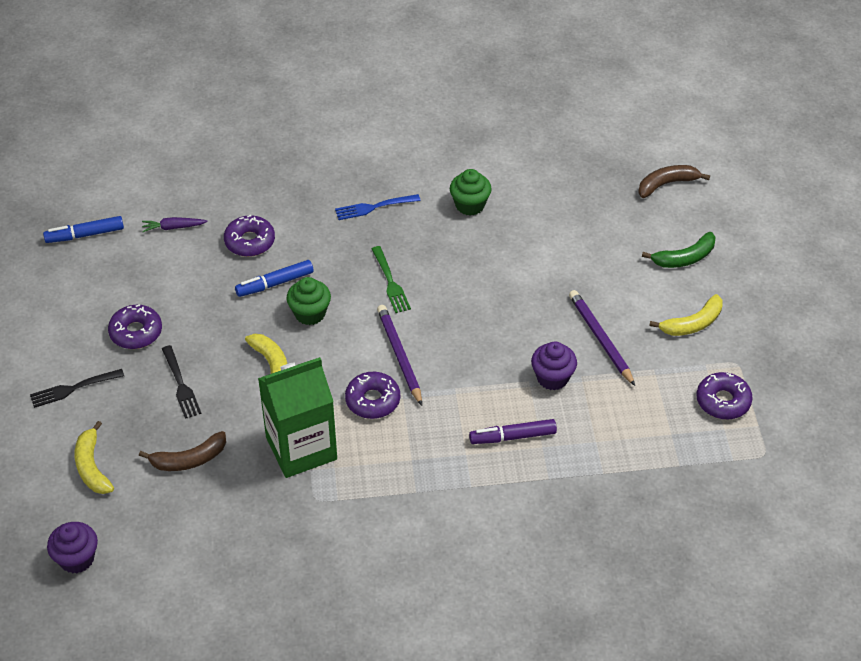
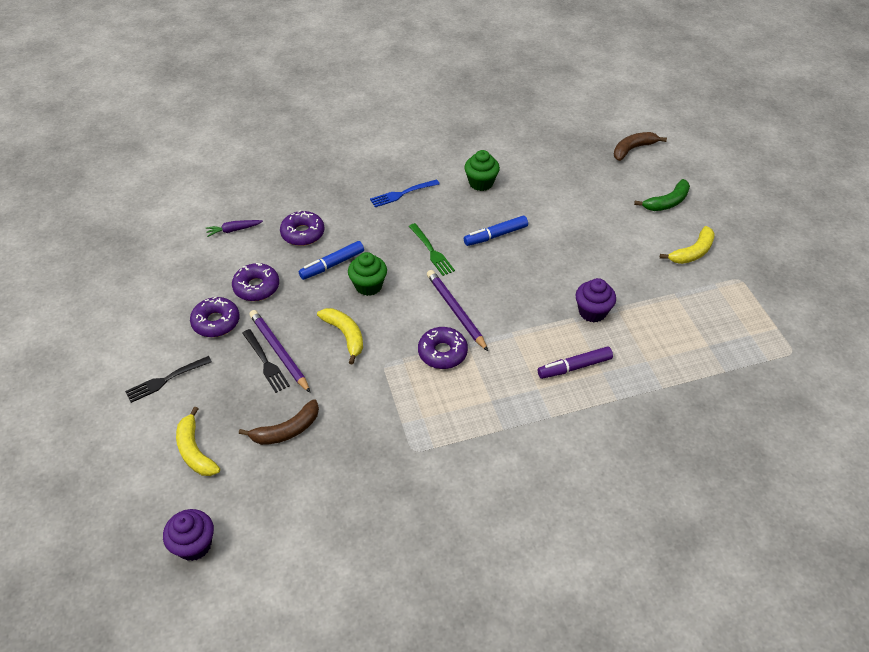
camera: 10 degrees left, 0 degrees up
blue marker [43,216,124,243] -> blue marker moved to [464,216,528,246]
green carton [258,357,337,478] -> none
purple pencil [569,290,635,386] -> purple pencil moved to [249,310,310,393]
purple donut [696,372,753,419] -> purple donut moved to [232,263,279,301]

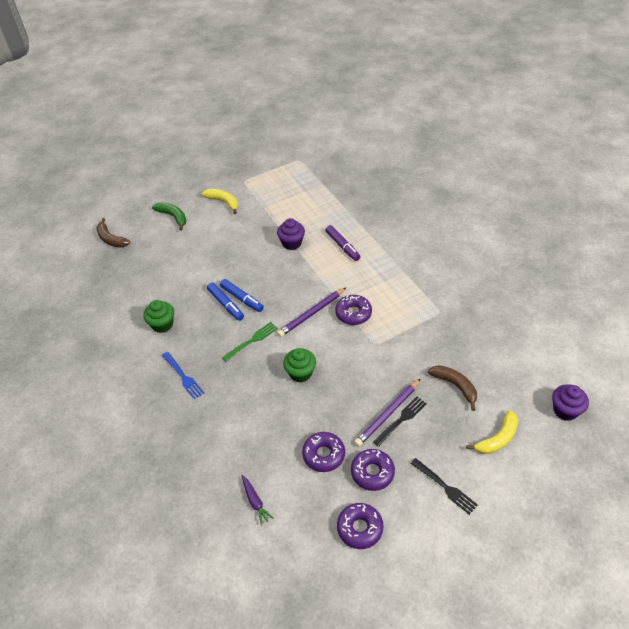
camera: 100 degrees left, 0 degrees up
purple donut [280,210,325,246] -> purple donut moved to [337,503,383,549]
blue marker [299,241,364,280] -> blue marker moved to [220,279,264,312]
yellow banana [317,308,363,365] -> none

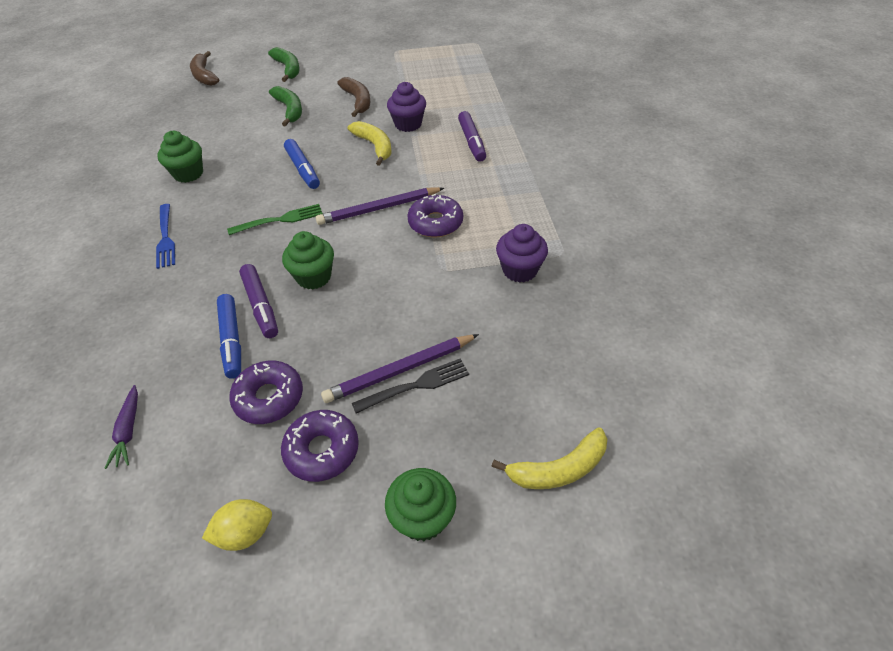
camera: 20 degrees right, 0 degrees up
yellow banana [201,189,238,214] -> yellow banana moved to [348,121,392,166]
blue marker [207,282,244,321] -> blue marker moved to [217,294,241,379]
purple donut [337,503,383,549] -> yellow lemon [202,499,272,551]
black fork [411,458,478,515] -> green cupcake [385,468,456,541]
brown banana [428,365,477,411] -> brown banana moved to [337,77,370,117]
purple cupcake [552,384,589,421] -> purple cupcake moved to [496,224,548,283]
none -> purple marker [239,264,278,338]
none -> green banana [269,86,302,127]

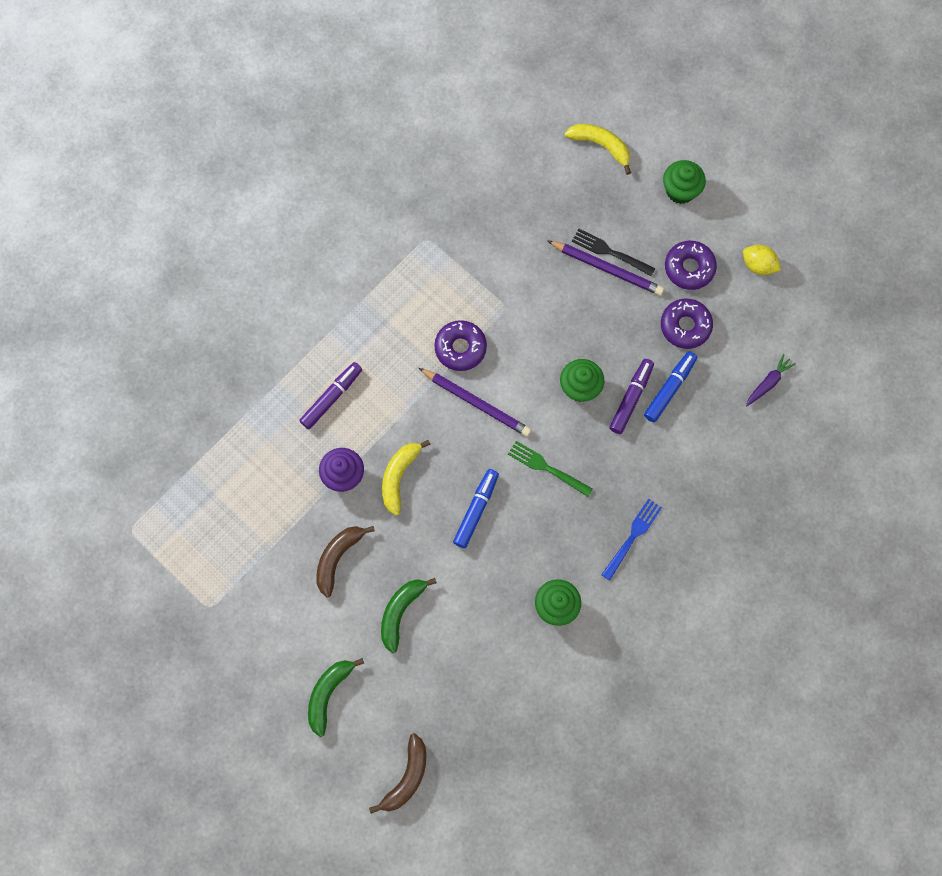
camera: 130 degrees left, 25 degrees up
purple cupcake [496,224,548,283] -> none

